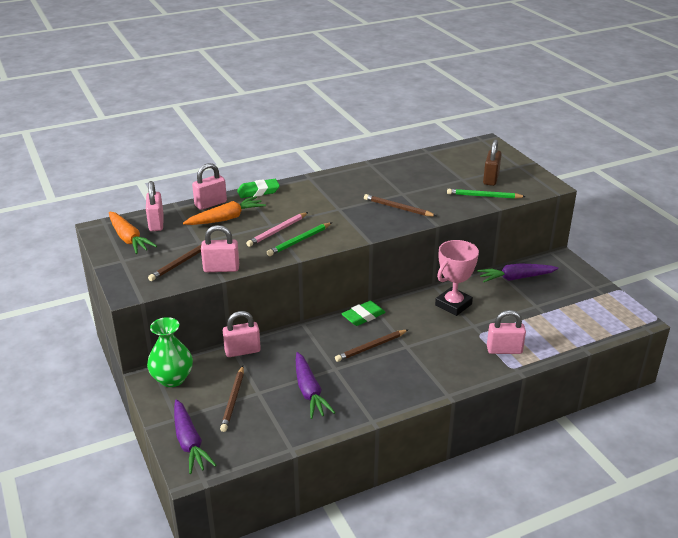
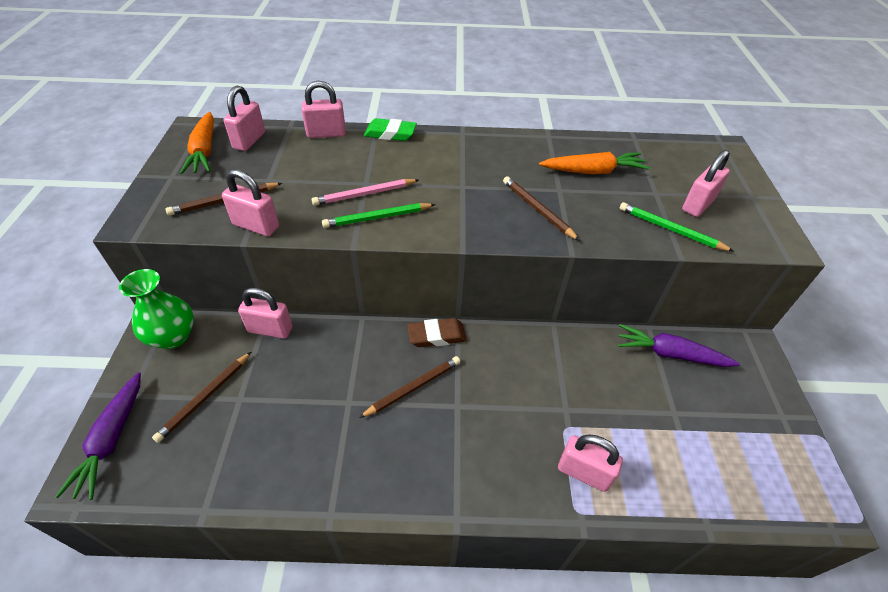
camera: 25 degrees right, 15 degrees up
orange carrot [183,196,266,225] -> orange carrot moved to [539,152,650,174]
purple carrot [296,352,335,419] -> none
brown pencil [335,330,408,362] -> brown pencil turned 150 degrees clockwise [359,356,460,418]
green eraser [341,301,386,326] -> brown eraser [407,318,467,347]
pink trophy [435,240,479,316] -> none
brown padlock [483,139,502,186] -> pink padlock [682,150,730,217]

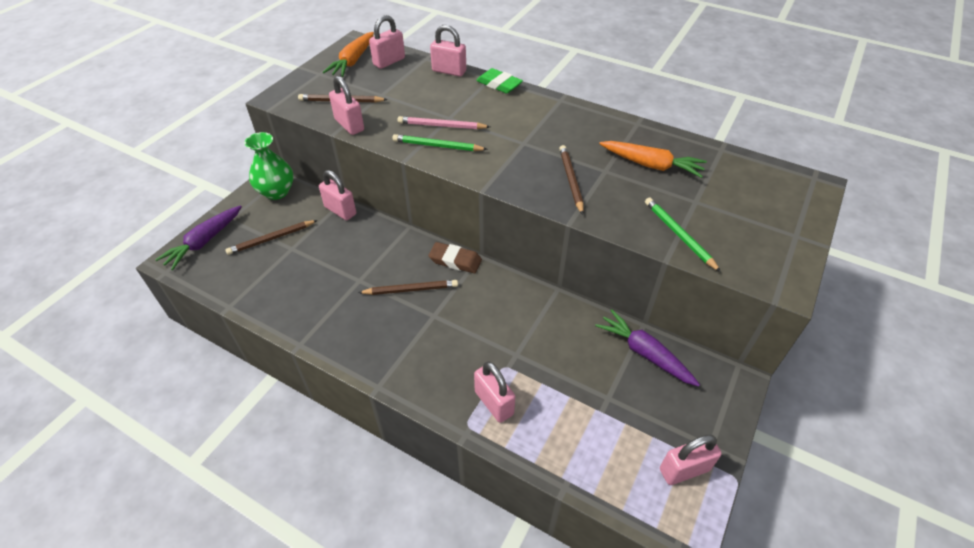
camera: 30 degrees right, 0 degrees up
pink padlock [682,150,730,217] -> pink padlock moved to [660,435,722,485]

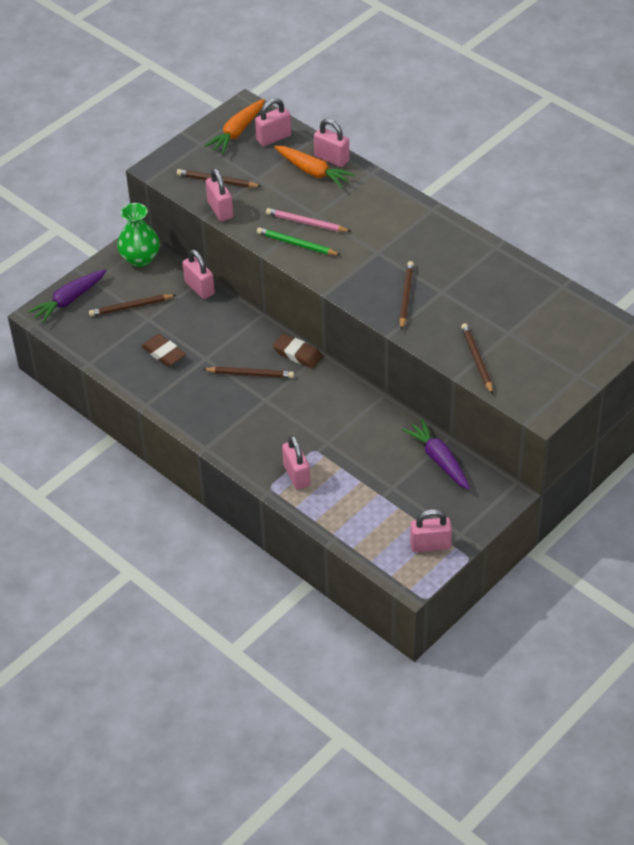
camera: 15 degrees right, 0 degrees up
green eraser [476,68,523,94] -> none
orange carrot [599,141,707,178] -> orange carrot moved to [274,146,355,188]
green pencil [645,197,721,272] -> brown pencil [461,323,493,395]
none -> brown eraser [141,334,186,367]

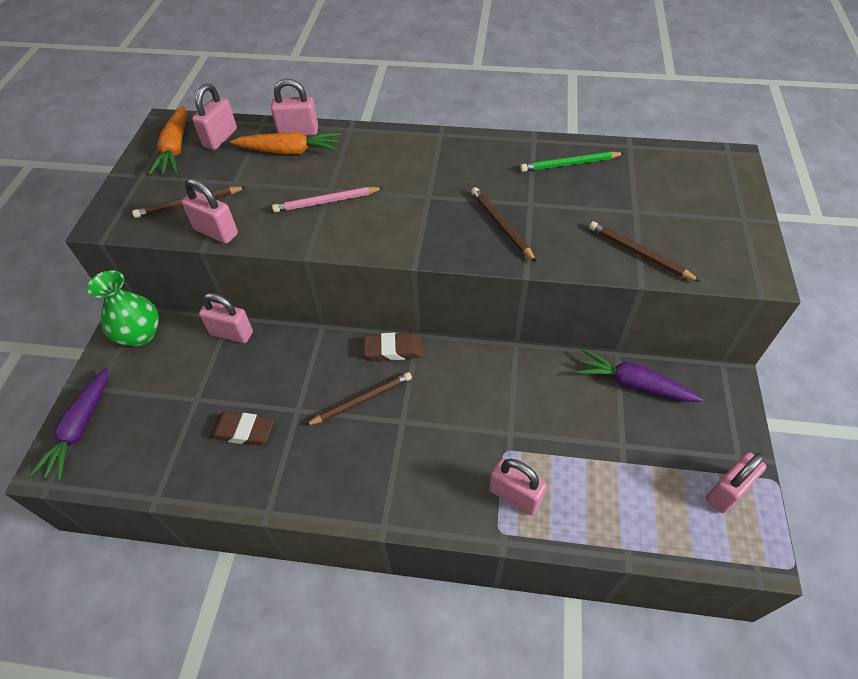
camera: 35 degrees left, 5 degrees up
brown pencil [89,294,176,316] -> none
green pencil [257,227,340,255] -> green pencil moved to [520,151,625,172]

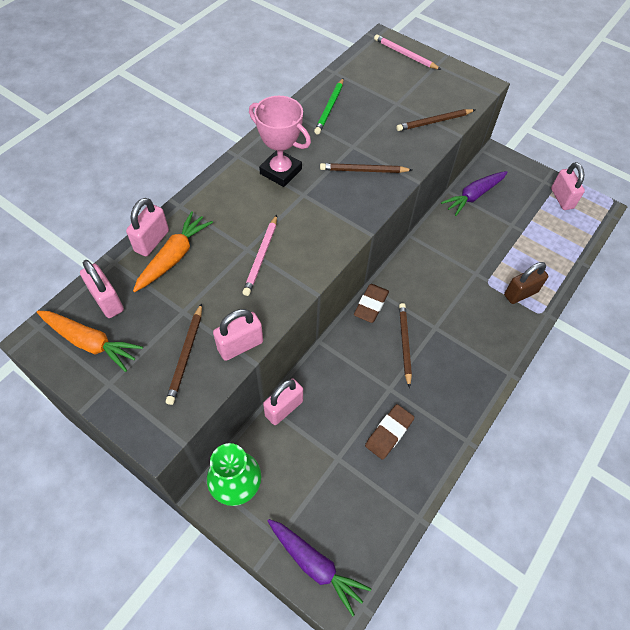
camera: 65 degrees left, 5 degrees up
pink padlock [489,459,547,515] -> brown padlock [504,262,548,304]
none -> pink trophy [249,96,311,187]
none -> pink pencil [374,34,441,70]

